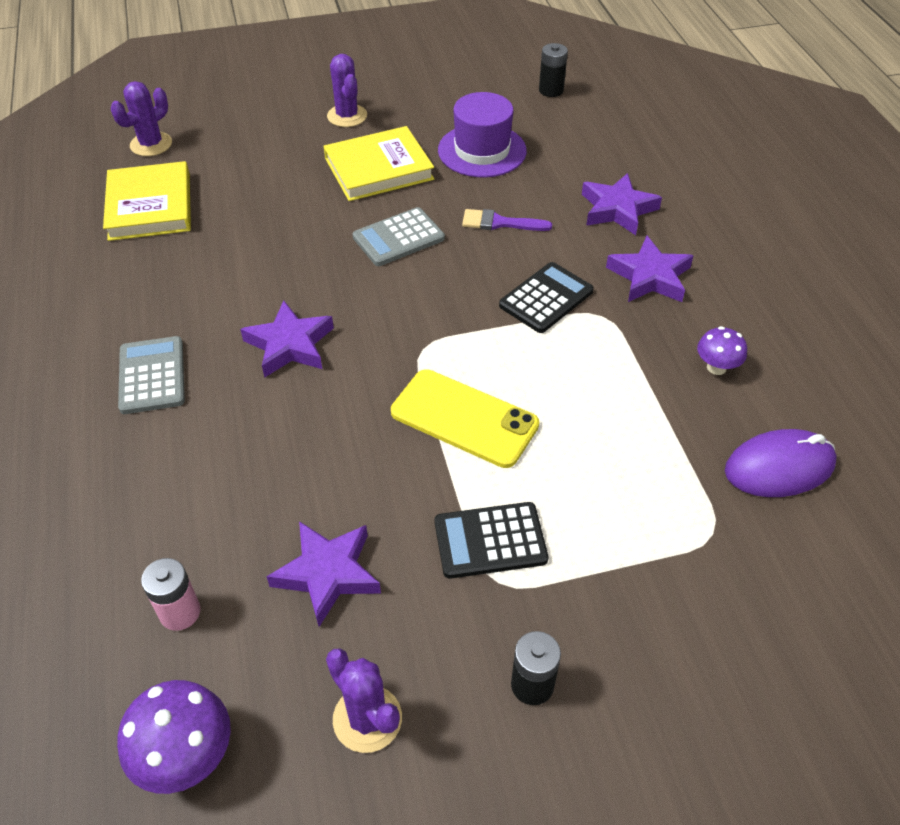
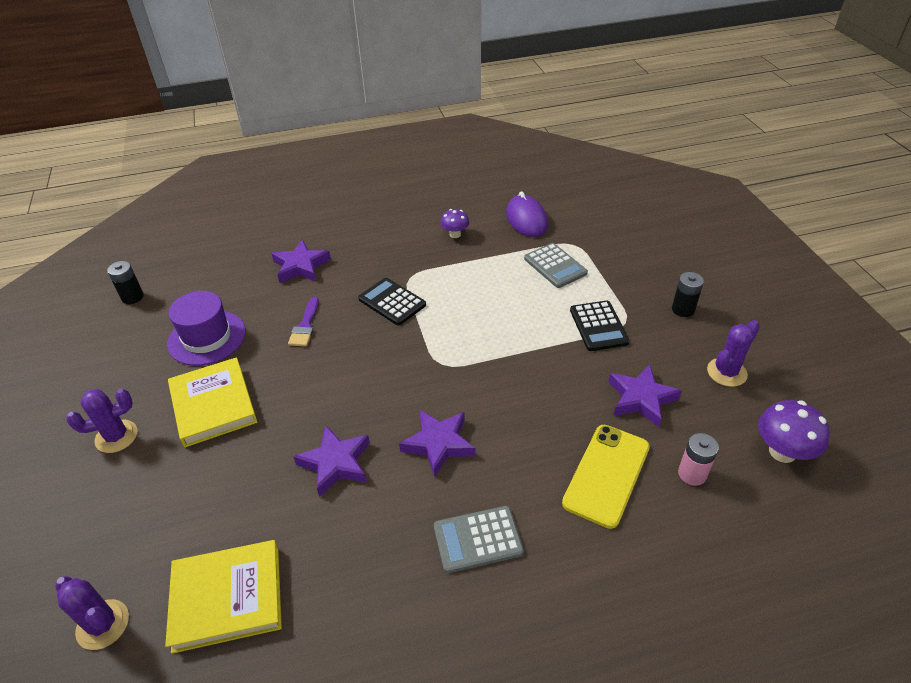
camera: 90 degrees left, 5 degrees down
grey calculator [353,207,445,266] -> grey calculator moved to [524,243,588,288]
yellow phone [391,369,539,468] -> yellow phone moved to [562,425,650,529]
purple star [606,236,694,302] -> purple star moved to [293,425,370,497]

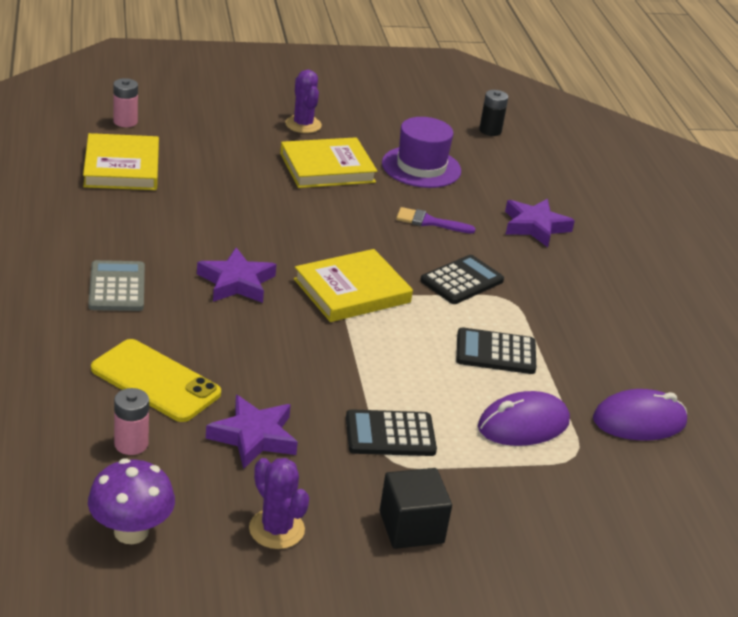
camera: 90 degrees right, 10 degrees down
purple cactus [55,576,129,650] -> pink battery [113,78,138,127]
purple star [293,425,370,497] -> none
purple mushroom [440,209,469,238] -> none
grey calculator [524,243,588,288] -> purple mouse [478,391,570,446]
black battery [672,272,704,317] -> black cube [380,468,452,549]
none -> yellow book [294,249,413,322]
none -> black calculator [456,327,536,374]

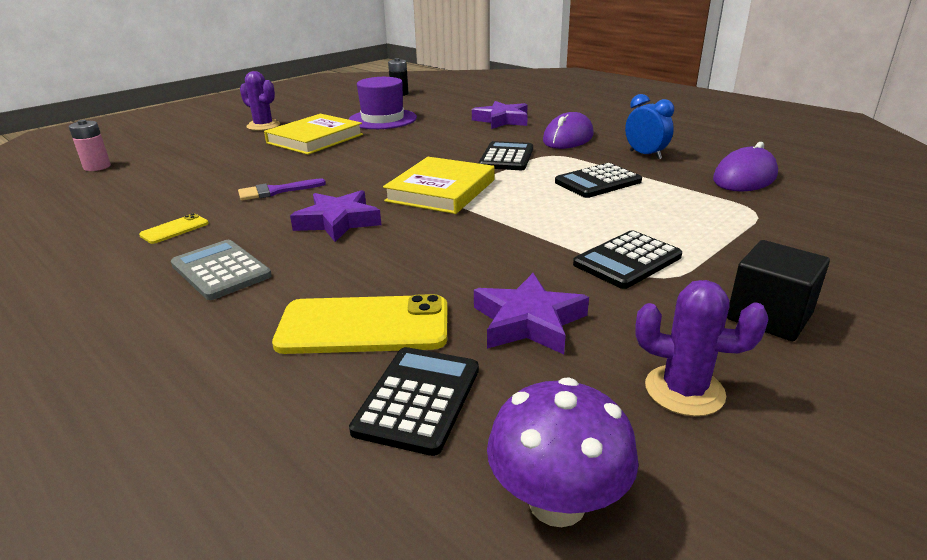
camera: 30 degrees left, 5 degrees down
yellow book [83,133,159,190] -> none
pink battery [114,388,149,455] -> black calculator [349,347,479,456]
purple brush [396,207,476,234] -> purple brush moved to [238,178,326,201]
purple mouse [478,391,570,446] -> purple mouse moved to [543,112,594,149]
none -> yellow phone [139,213,209,244]
none -> blue clock [625,94,674,159]

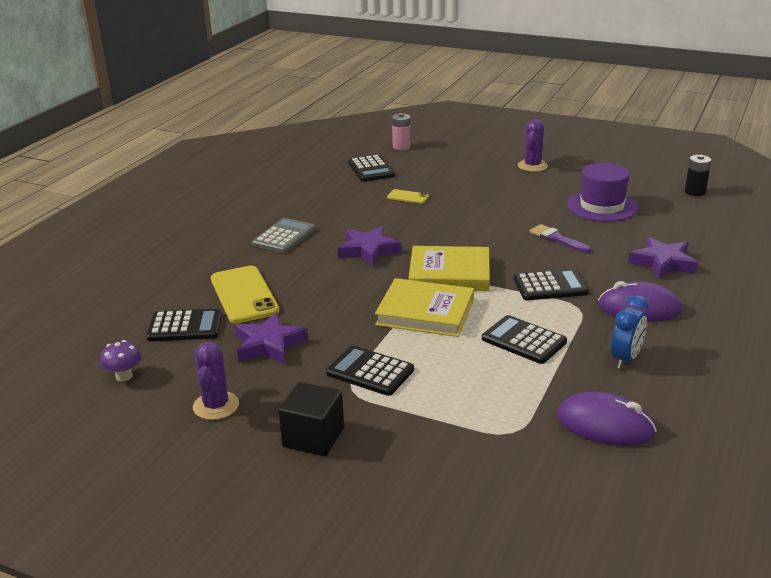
camera: 70 degrees right, 0 degrees up
yellow phone [139,213,209,244] -> yellow phone moved to [387,189,429,204]
purple brush [238,178,326,201] -> purple brush moved to [529,224,591,253]
yellow book [264,114,363,155] -> yellow book moved to [375,278,474,337]
purple mushroom [487,377,639,527] -> purple mushroom [100,340,142,382], size x0.62
none -> black calculator [348,155,395,182]

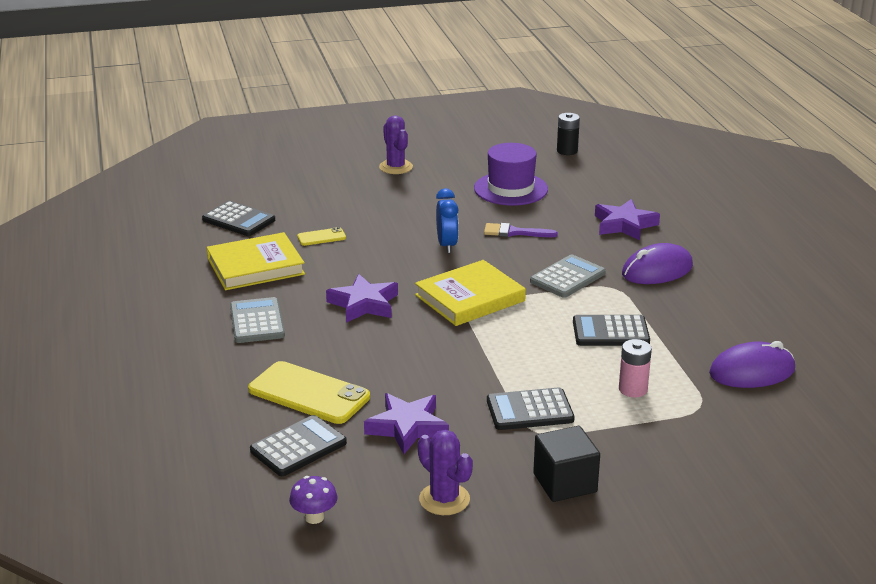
camera: 40 degrees left, 0 degrees up
yellow book [375,278,474,337] -> yellow book moved to [207,232,305,290]
pink battery [392,113,411,150] -> pink battery moved to [619,339,652,397]
black calculator [514,269,589,300] -> grey calculator [530,254,606,298]
blue clock [611,295,648,369] -> blue clock moved to [436,188,459,253]

